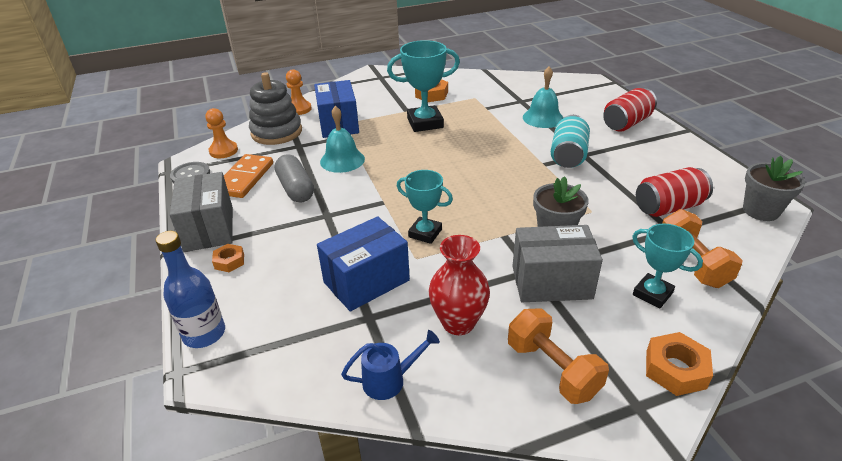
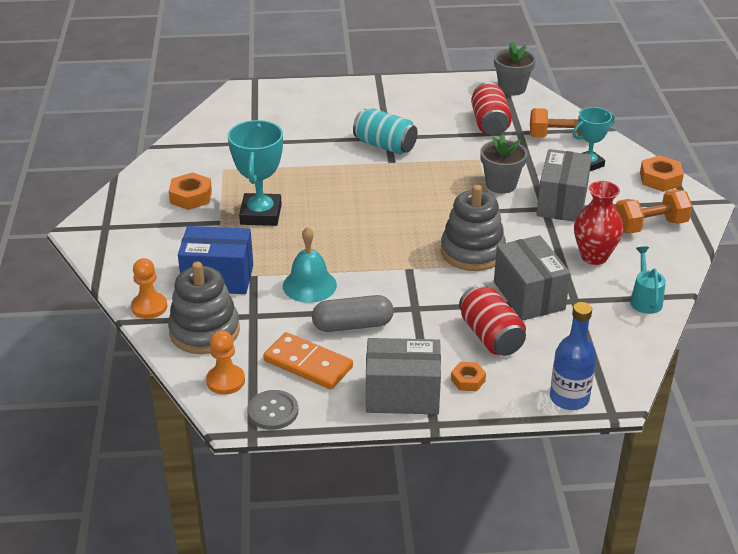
camera: 75 degrees left, 0 degrees up
blue box [317,216,410,311] -> grey box [494,235,571,321]
blue watering can [341,330,440,400] -> turquoise watering can [630,246,666,314]
turquoise trophy [397,170,453,244] -> grey stacking toy [441,185,506,271]
turquoise bell [523,66,563,128] -> none
red can [603,88,657,132] -> red can moved to [459,284,526,356]

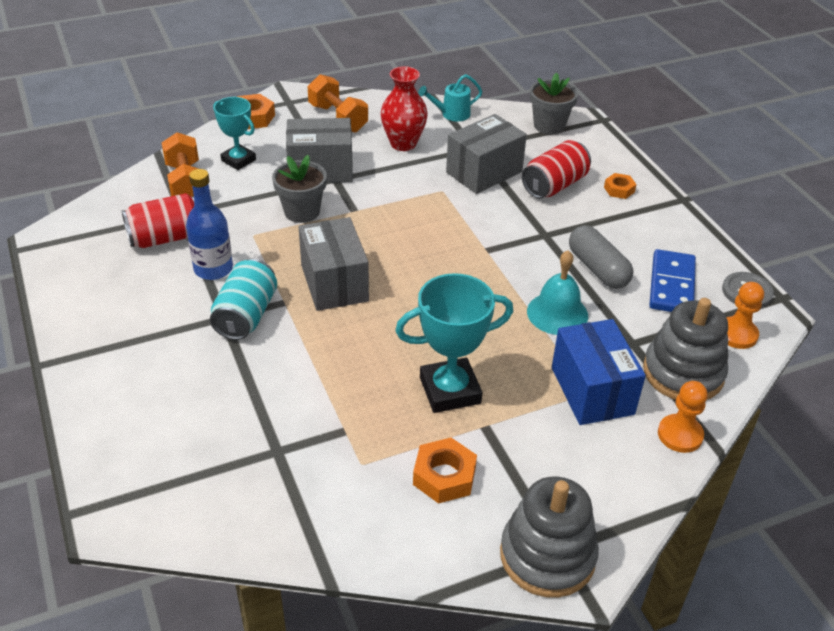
camera: 110 degrees left, 5 degrees up
orange domino [263,332,353,389] -> blue domino [649,249,696,312]
grey box [366,338,441,414] -> grey box moved to [299,217,369,311]
grey stacking toy [441,185,506,271] -> grey stacking toy moved to [500,477,599,598]
grey flower pot [494,41,536,95] -> grey flower pot moved to [530,73,578,135]
blue bottle [550,302,597,410] -> blue bottle moved to [186,169,233,280]

